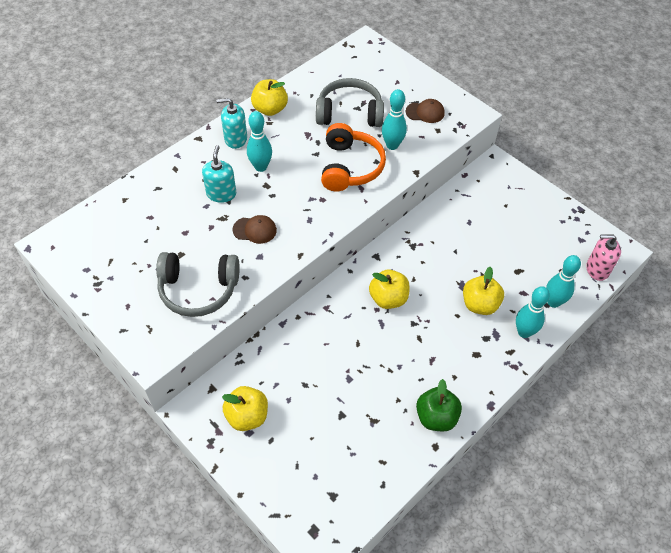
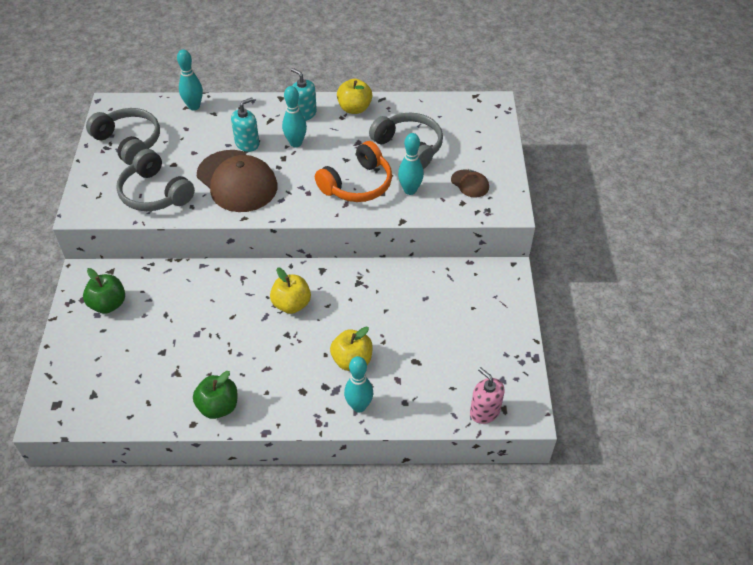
camera: 45 degrees right, 5 degrees down
yellow apple [222,386,268,431] -> green apple [83,268,125,314]
brown cap [232,215,277,244] -> brown cap [197,150,278,212], size x2.22
turquoise bowling pin [546,255,581,308] -> turquoise bowling pin moved to [177,49,203,110]
none -> grey headphones [86,108,160,165]

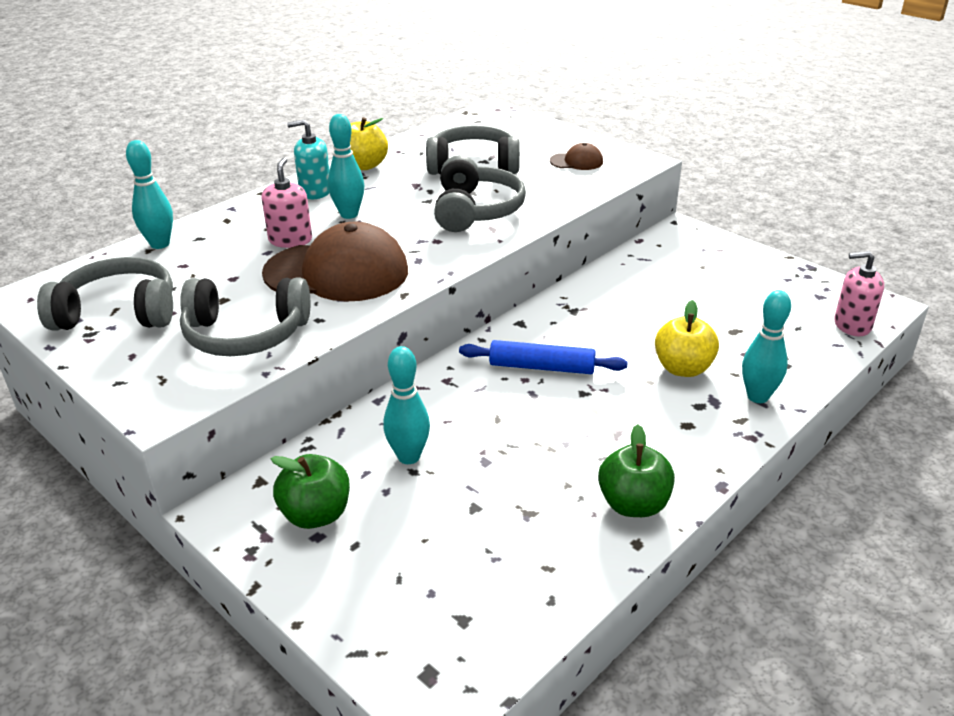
camera: 45 degrees left, 15 degrees down
turquoise soap dispenser [231,97,259,152] -> pink soap dispenser [262,157,312,248]
yellow apple [270,267,311,314] -> blue rolling pin [459,340,628,374]
orange headphones [315,141,392,202] -> grey headphones [434,155,526,232]
turquoise bowling pin [398,133,424,195] -> turquoise bowling pin moved to [383,346,430,464]

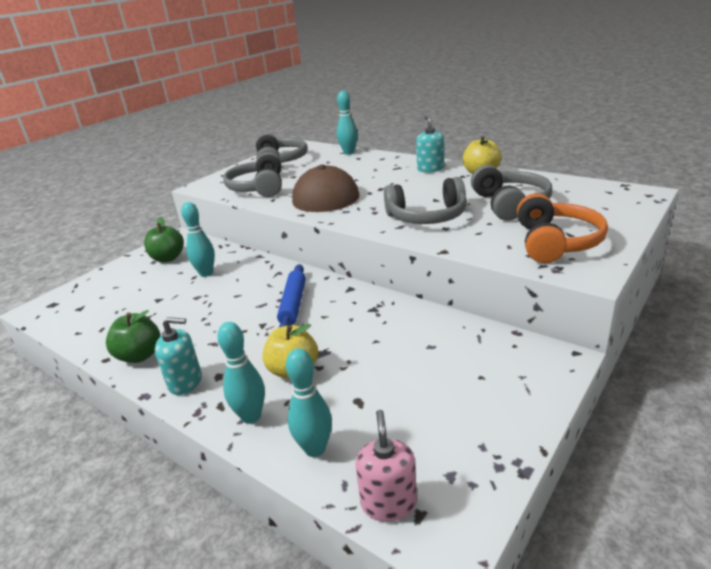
camera: 85 degrees right, 5 degrees down
pink soap dispenser [262,157,312,248] -> none
turquoise bowling pin [328,114,364,219] -> turquoise bowling pin moved to [286,349,332,457]
brown cap [550,143,603,170] -> orange headphones [517,193,608,263]
none -> turquoise soap dispenser [155,317,202,395]

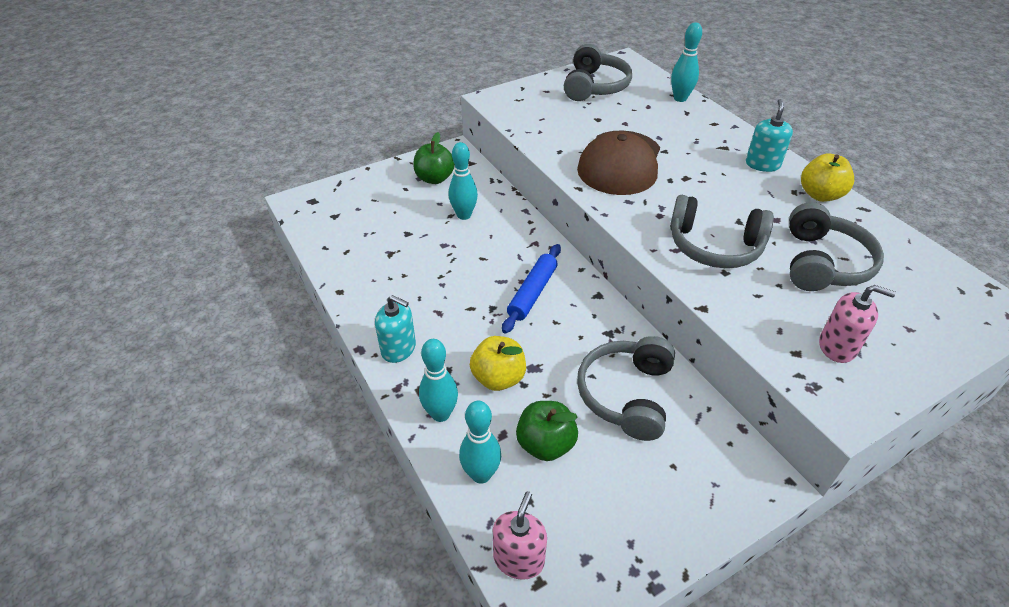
camera: 20 degrees right, 15 degrees up
green apple [106,310,161,363] -> green apple moved to [516,401,578,461]
grey headphones [223,152,282,197] -> grey headphones moved to [577,336,675,441]
orange headphones [517,193,608,263] -> pink soap dispenser [819,285,896,363]

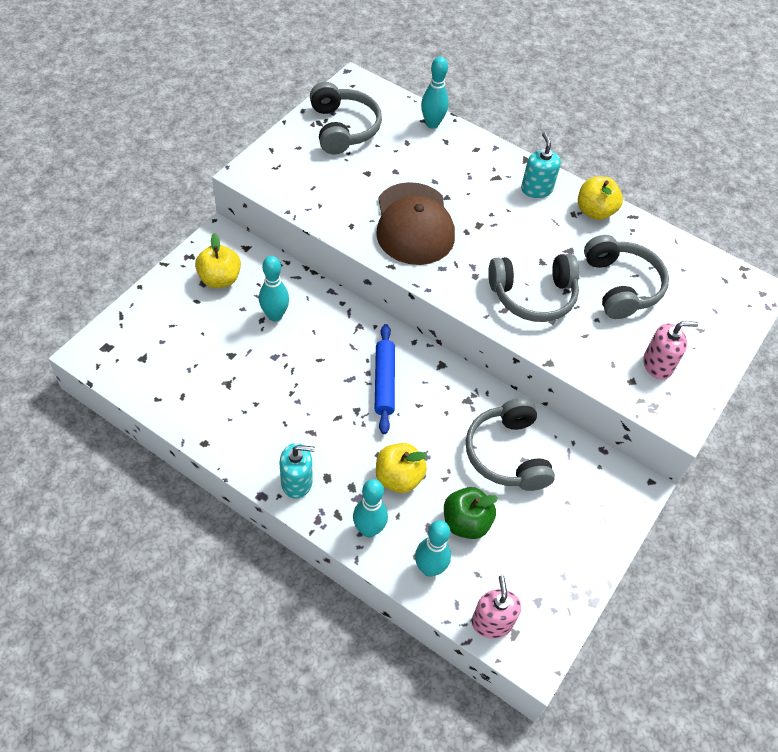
camera: 30 degrees left, 10 degrees up
green apple [413,132,455,184] -> yellow apple [195,233,241,288]

